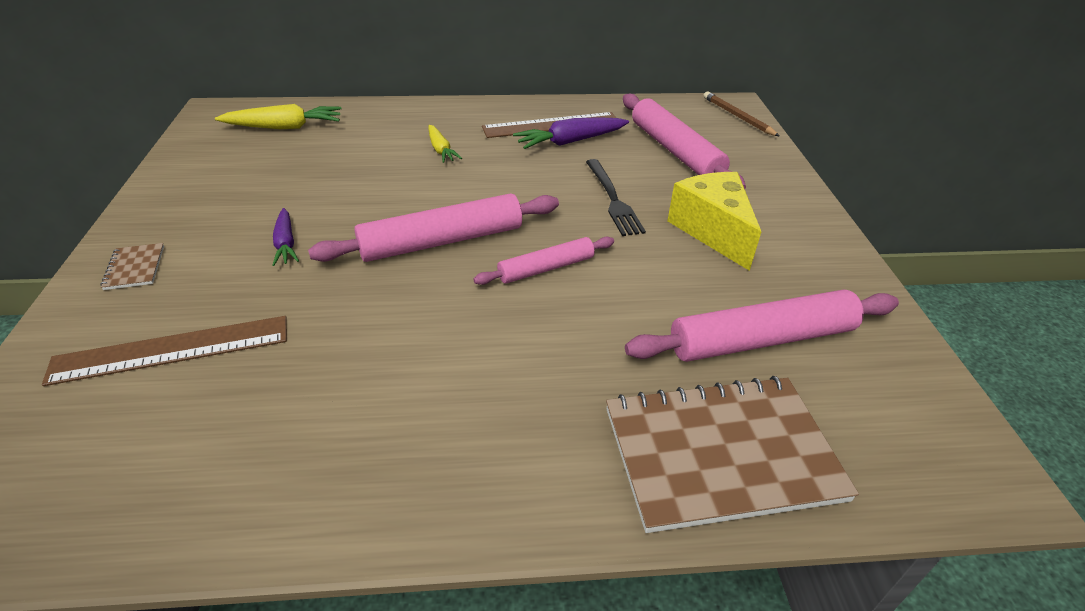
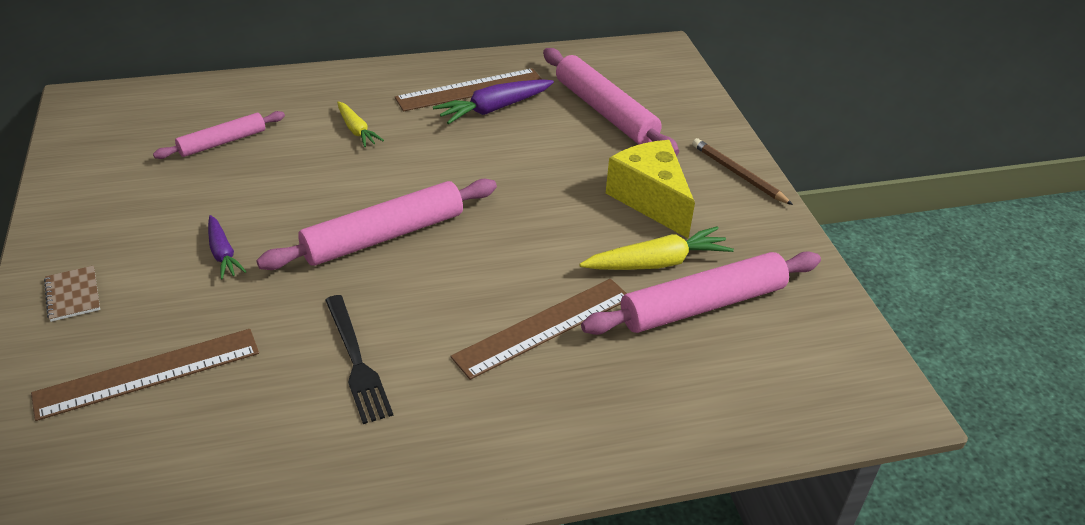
camera: 10 degrees left, 0 degrees up
yellow carrot [215,104,342,129] -> yellow carrot moved to [579,226,734,270]
pink rolling pin [473,237,614,285] -> pink rolling pin moved to [153,111,285,159]
black fork [586,159,646,236] -> black fork moved to [325,295,393,424]
brown notebook [606,376,859,533] -> none
brown pencil [703,91,779,136] -> brown pencil moved to [692,138,793,205]
none -> brown ruler [450,279,627,380]

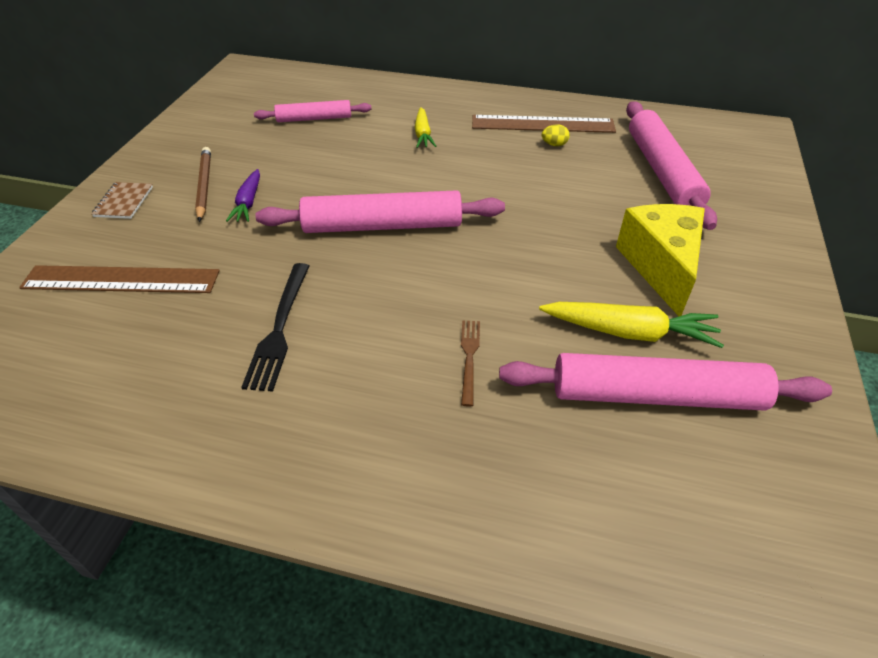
camera: 30 degrees right, 5 degrees up
purple carrot [433,79,554,124] -> yellow egg [542,124,570,146]
brown ruler [450,279,627,380] -> brown fork [461,320,480,407]
brown pencil [692,138,793,205] -> brown pencil moved to [195,147,211,222]

